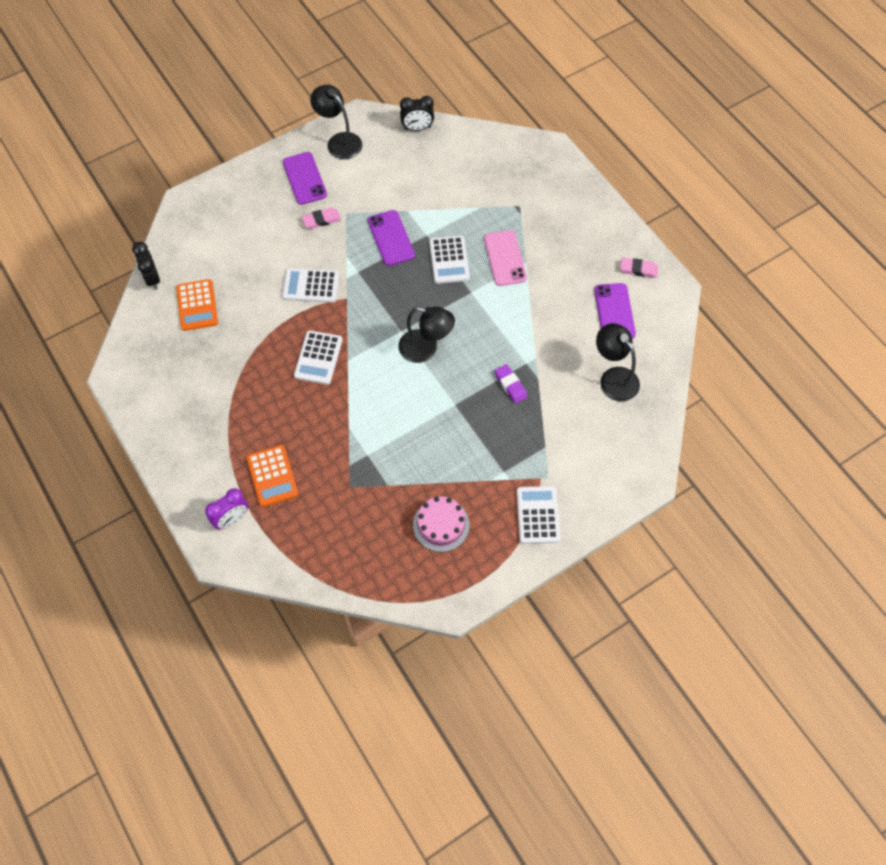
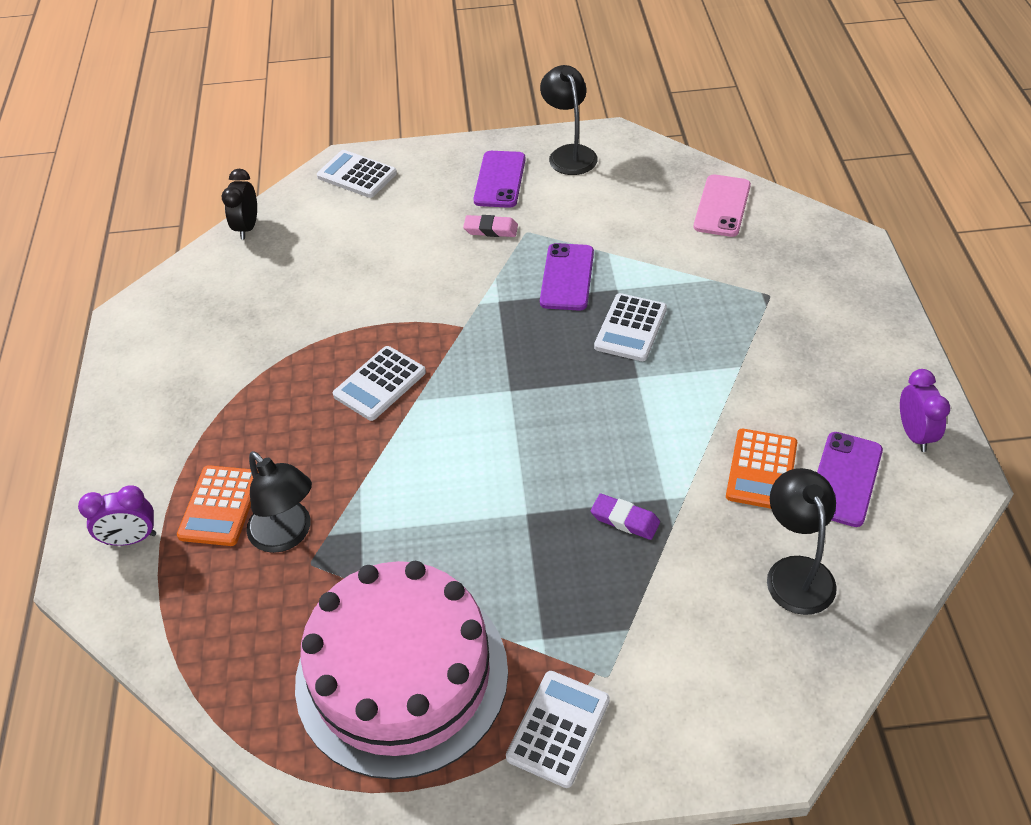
camera: 30 degrees right, 15 degrees down
orange calculator [176,279,218,331] -> orange calculator moved to [726,429,797,509]
white calculator [282,268,339,303] -> white calculator moved to [317,150,397,198]
black lamp [399,307,455,363] -> black lamp moved to [246,451,312,553]
black clock [400,96,434,131] -> none
pink cake [413,496,470,552] -> pink cake [295,561,508,779], size x2.21
pink phone [484,230,527,286] -> pink phone moved to [694,174,751,237]
purple eraser [495,364,528,404] -> purple eraser turned 60 degrees counterclockwise [591,493,660,540]
pink eraser [620,258,658,278] -> purple clock [900,369,950,452]

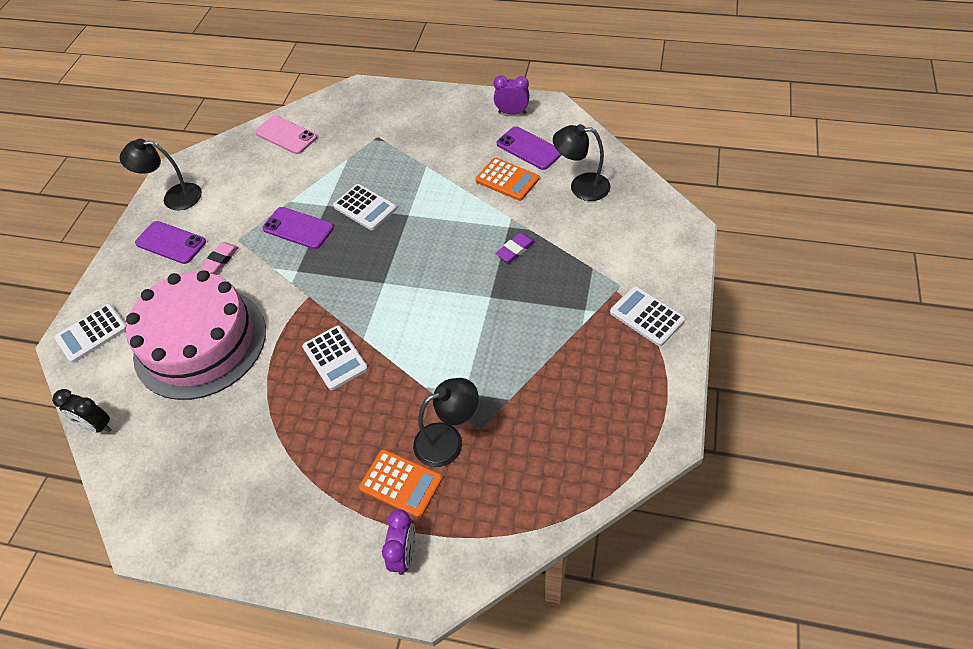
camera: 70 degrees left, 5 degrees up
pink cake [295,561,508,779] -> pink cake moved to [126,270,266,400]

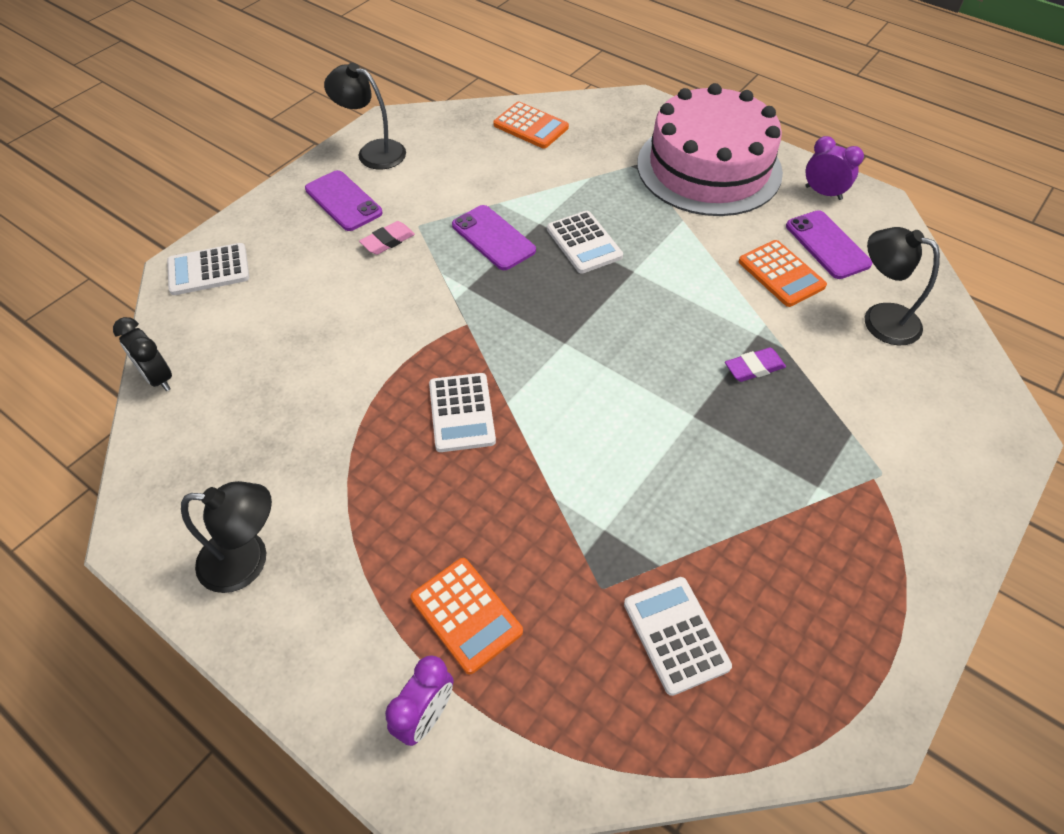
camera: 20 degrees right, 0 degrees up
pink cake [126,270,266,400] -> pink cake moved to [637,83,783,216]
pink phone [255,115,317,154] -> orange calculator [493,102,569,149]
black lamp [413,378,479,467] -> black lamp moved to [181,481,272,593]
white calculator [610,286,685,346] -> white calculator moved to [624,577,732,696]

